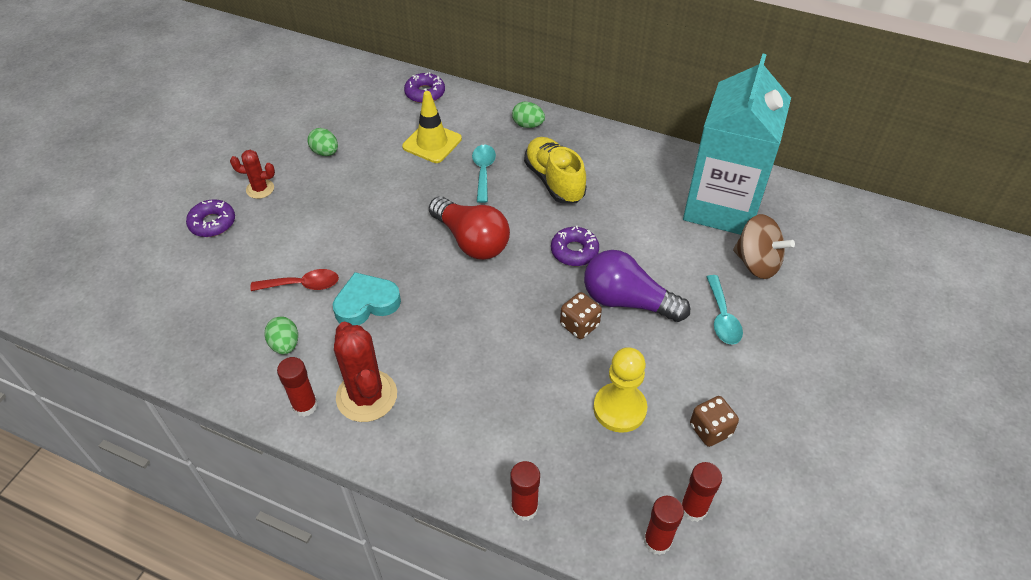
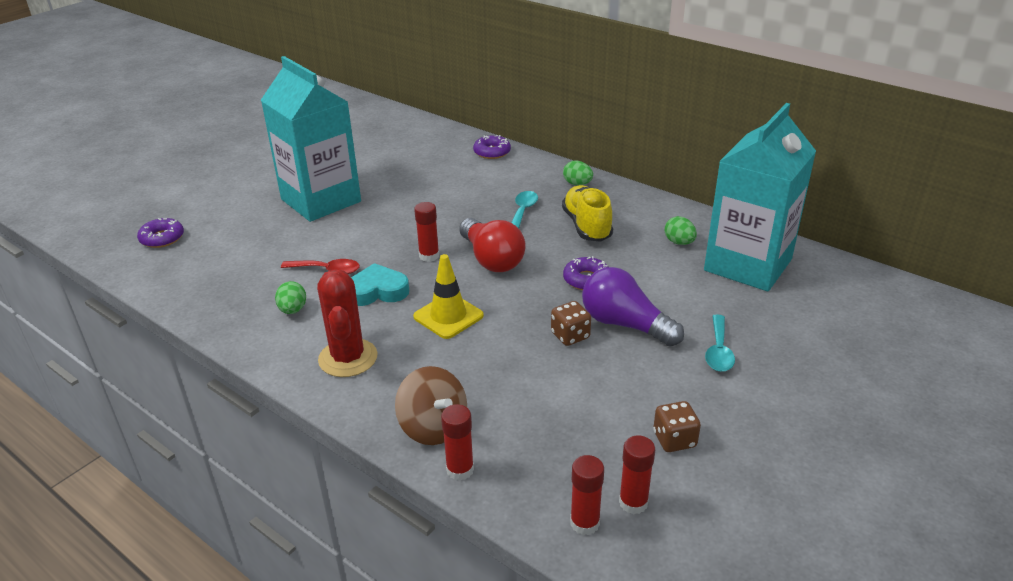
camera: 15 degrees right, 15 degrees down
purple donut [186,199,235,237] -> purple donut moved to [137,218,184,248]
red cactus [230,150,275,199] -> turquoise carton [261,56,361,222]
red glue stick [277,357,318,417] -> red glue stick moved to [414,202,439,262]
green egg [307,128,338,156] -> green egg moved to [664,216,697,245]
yellow traffic cone [402,91,462,163] -> yellow traffic cone moved to [413,254,484,339]
yellow pawn [593,347,647,433] -> none
brown spinning top [733,214,795,279] -> brown spinning top moved to [395,366,467,445]

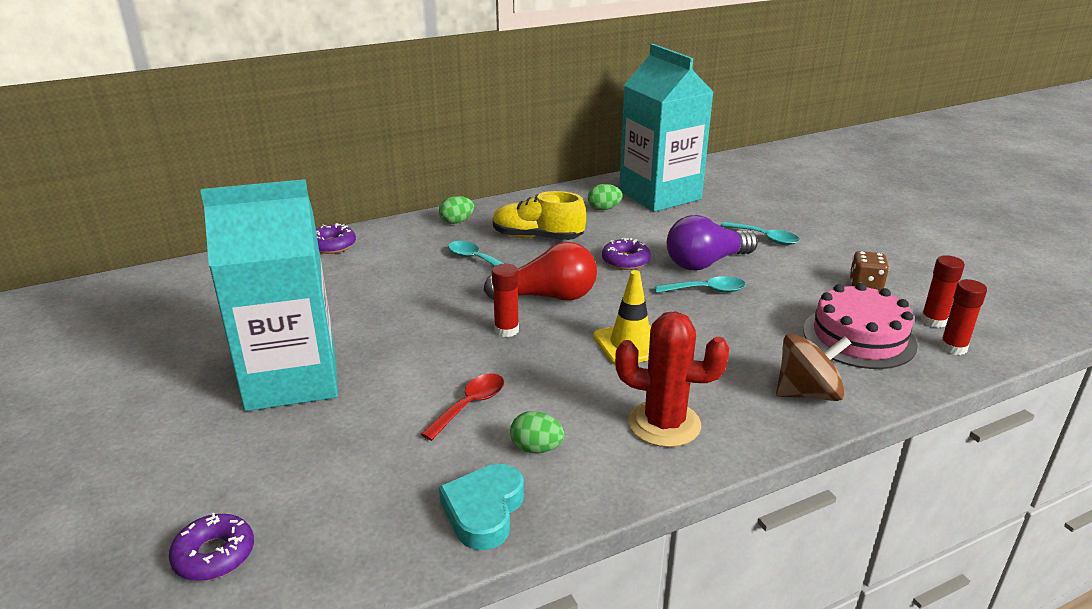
camera: 65 degrees left, 5 degrees down
turquoise heart [351,263,409,306] -> turquoise heart moved to [439,464,524,550]
red glue stick [441,404,474,481] -> none
brown dice [551,301,591,346] -> turquoise spoon [654,276,746,293]
none -> pink cake [803,283,917,369]

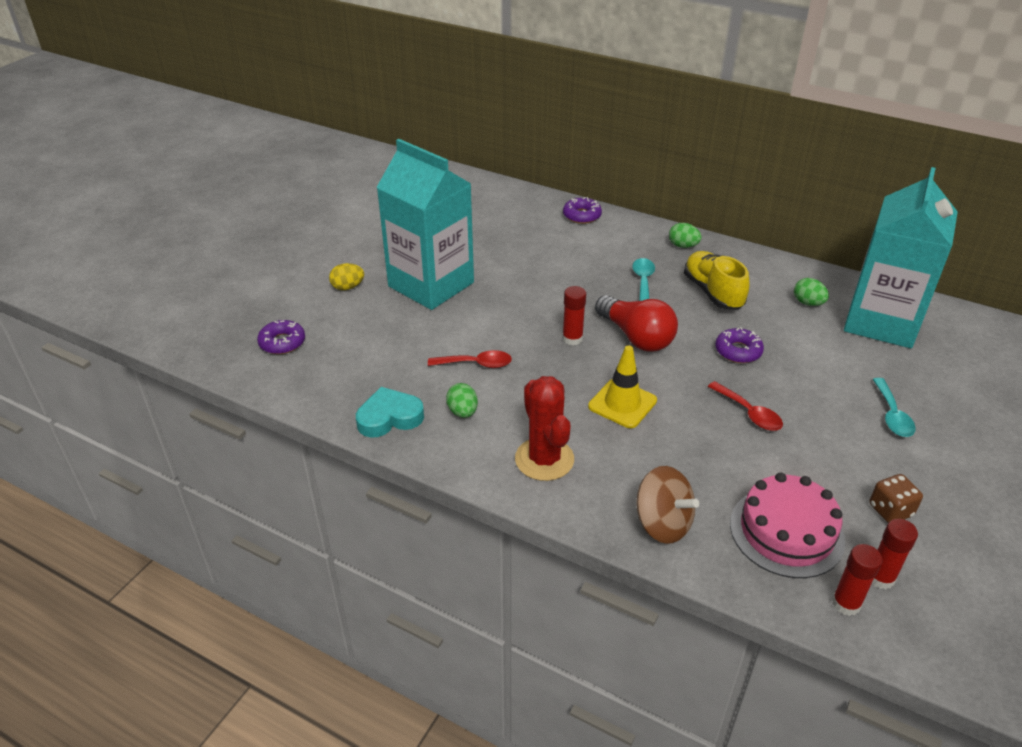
camera: 55 degrees right, 10 degrees up
turquoise spoon [654,276,746,293] -> red spoon [708,381,783,431]
purple light bulb [667,215,758,270] -> none
none -> yellow egg [329,263,364,290]

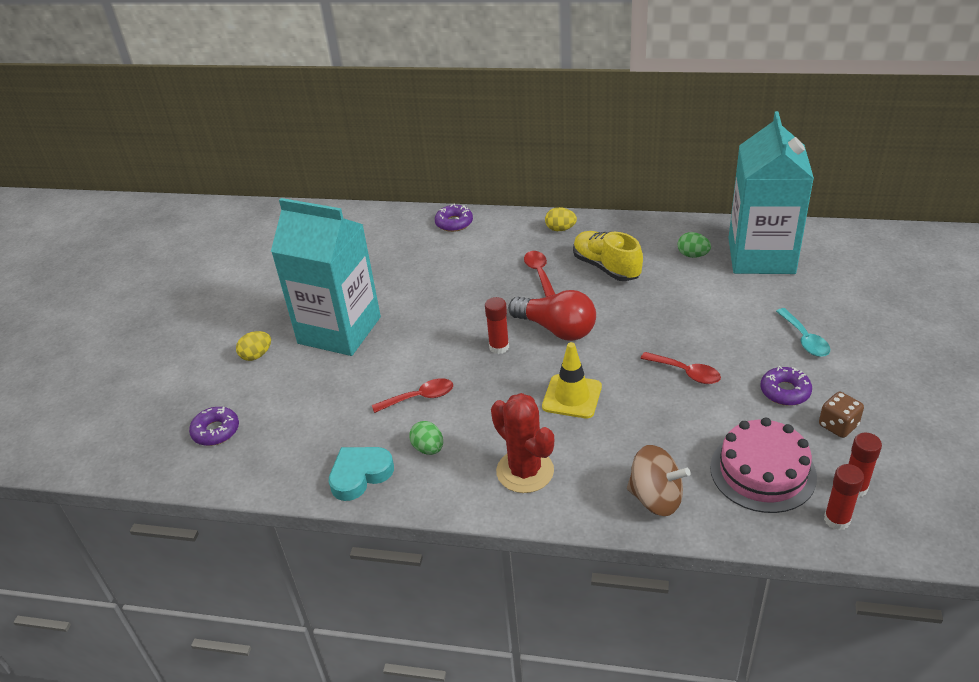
camera: 15 degrees left, 0 degrees up
turquoise spoon [632,258,655,301] -> red spoon [524,251,555,297]
green egg [669,223,702,248] -> yellow egg [545,207,577,231]
purple donut [715,327,764,363] -> purple donut moved to [761,366,812,406]

